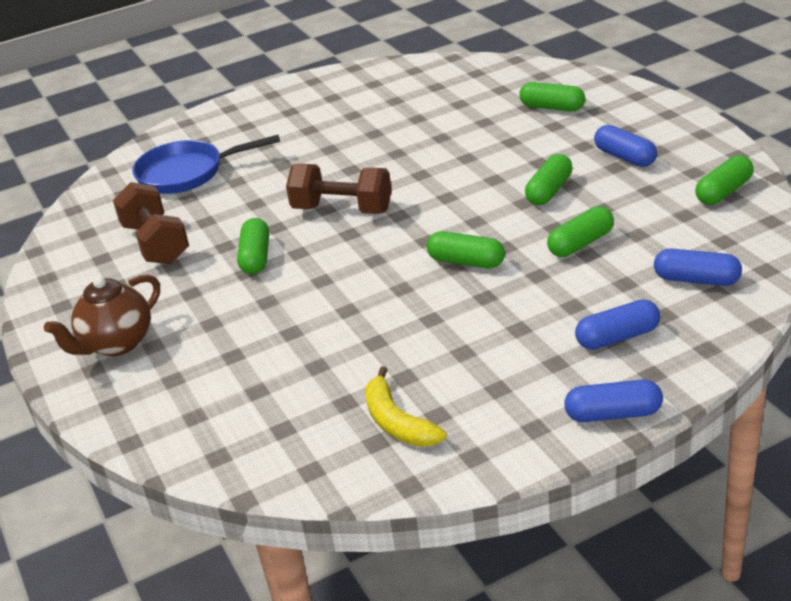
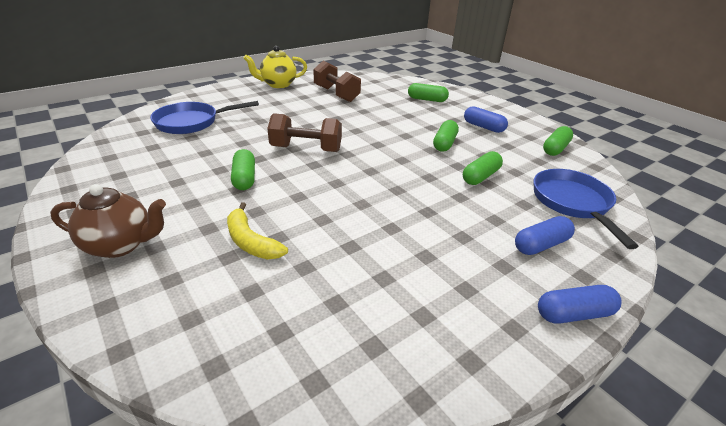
camera: 15 degrees left, 0 degrees up
brown teapot [44,274,160,356] -> brown teapot turned 120 degrees counterclockwise [50,184,166,258]
brown dumbbell [113,182,189,264] -> brown dumbbell moved to [313,60,361,102]
yellow banana [365,366,447,447] -> yellow banana moved to [227,202,288,260]
green capsule [427,231,505,268] -> none
blue capsule [654,249,742,286] -> blue pan [533,169,639,249]
none -> yellow teapot [244,46,307,88]

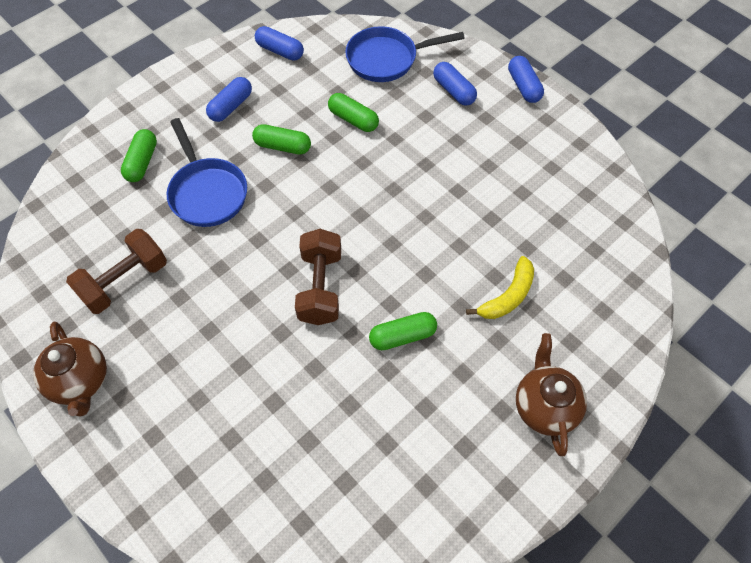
camera: 95 degrees left, 25 degrees up
blue pan [150,101,259,134] -> blue pan moved to [167,118,247,227]
yellow teapot [244,46,307,88] -> brown teapot [33,322,107,416]
green capsule [543,126,573,156] -> blue capsule [255,26,304,61]

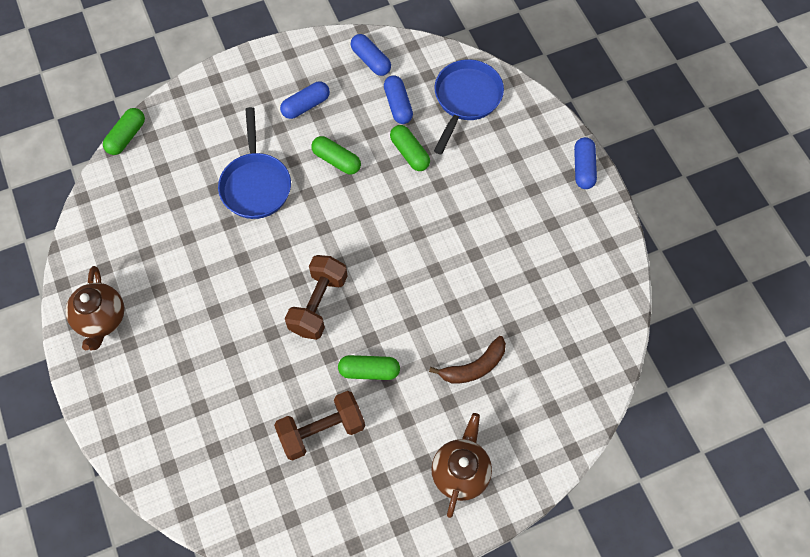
camera: 20 degrees right, 5 degrees up
brown dumbbell [66,229,167,314] -> brown dumbbell moved to [274,391,365,461]
green capsule [121,129,157,182] -> green capsule moved to [103,108,145,155]
blue pan [345,26,465,82] -> blue pan turned 105 degrees clockwise [434,59,504,154]
blue capsule [433,62,477,106] -> blue capsule moved to [384,75,413,124]
yellow banana [466,256,534,319] -> brown banana [429,336,506,383]

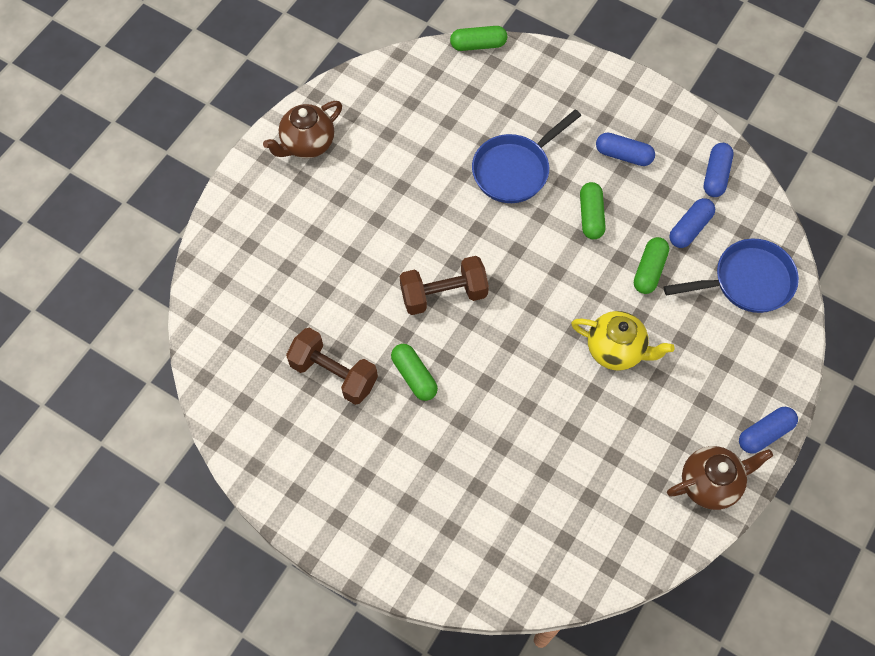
camera: 55 degrees right, 0 degrees up
brown banana [429,336,506,383] -> none
brown teapot [431,413,492,518] -> brown teapot moved to [667,446,773,510]
none -> yellow teapot [571,311,675,371]

